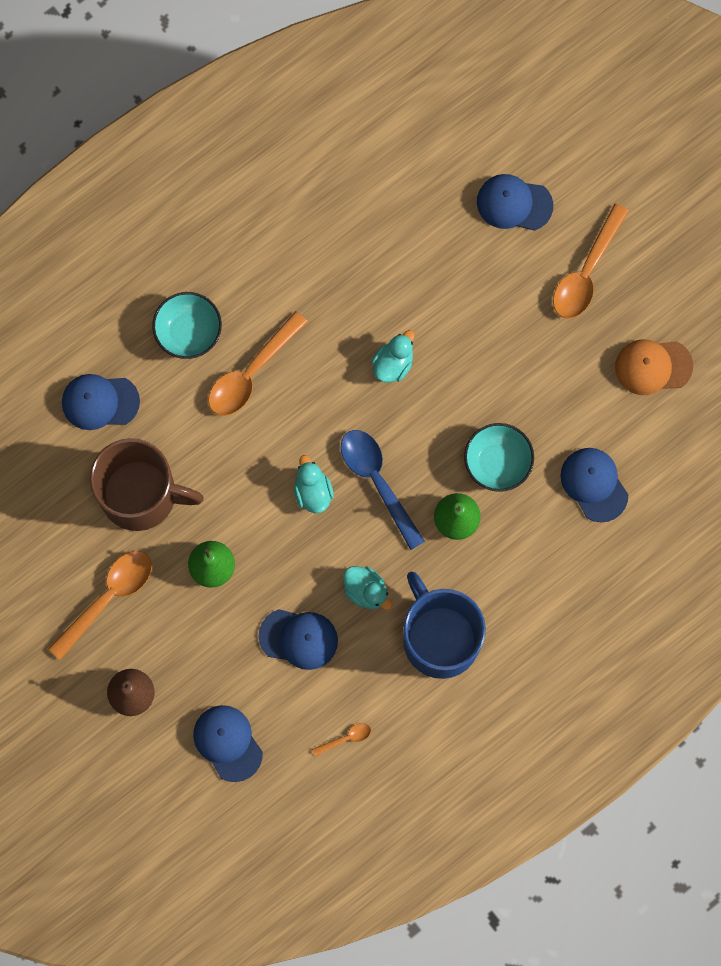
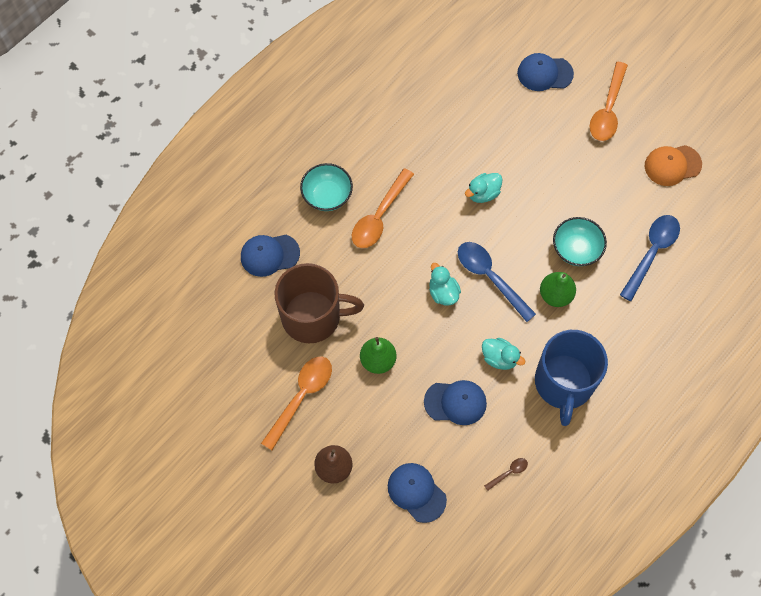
camera: 10 degrees left, 10 degrees down
orange spoon [312,723,371,756] -> brown spoon [484,458,528,491]
turquoise duck [372,330,415,382] -> turquoise duck turned 150 degrees counterclockwise [465,173,503,203]
blue mug [403,572,486,679] -> blue mug turned 135 degrees counterclockwise [535,330,608,426]
blue cap [561,448,628,522] -> blue spoon [620,215,680,301]

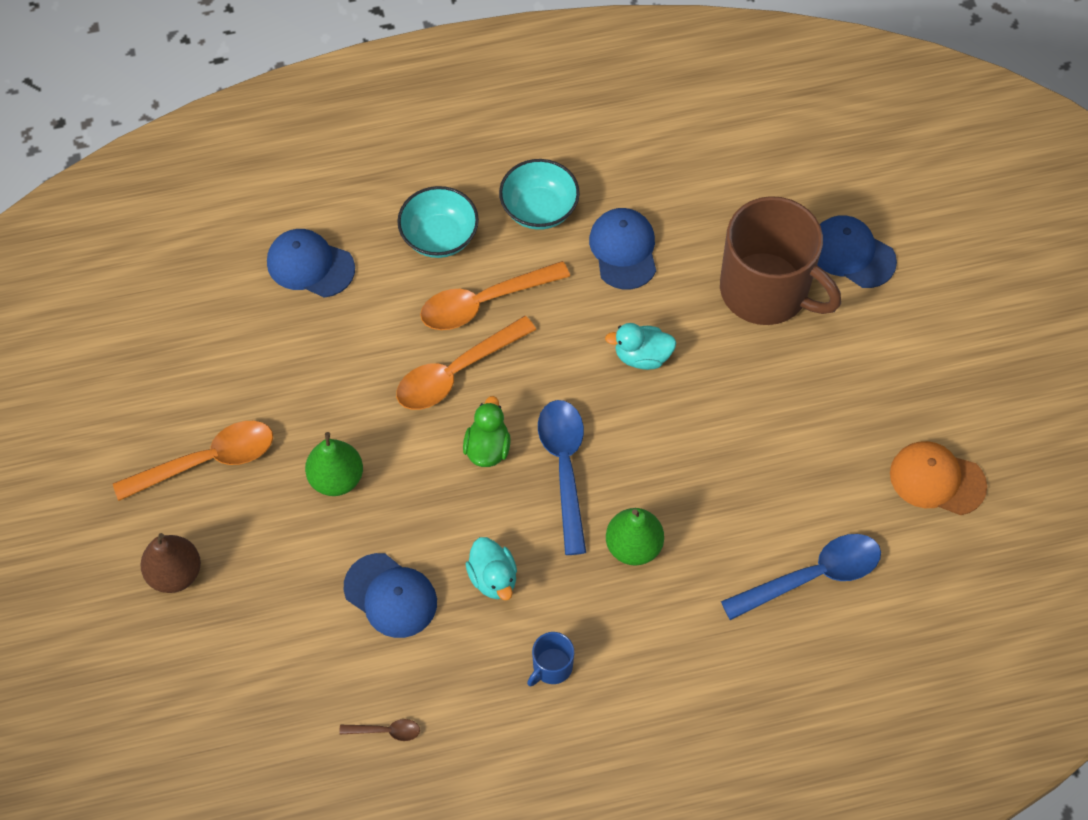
camera: 35 degrees right, 5 degrees down
brown mug [274,263,364,343] -> brown mug moved to [720,196,841,325]
blue cap [388,463,447,523] -> blue cap moved to [589,208,656,289]
turquoise duck [429,263,461,305] -> green duck [463,396,511,467]
blue mug [535,330,608,426] -> blue mug [527,632,574,686], size x0.41
turquoise bowl [553,217,607,266] -> turquoise bowl moved to [499,159,580,230]
orange spoon [590,62,628,141] -> orange spoon moved to [396,316,536,410]

